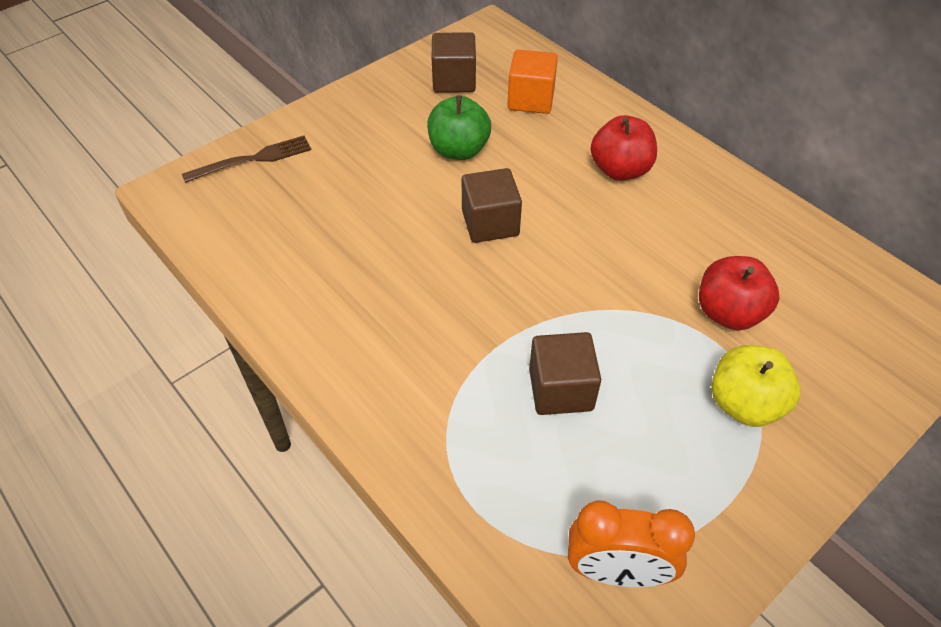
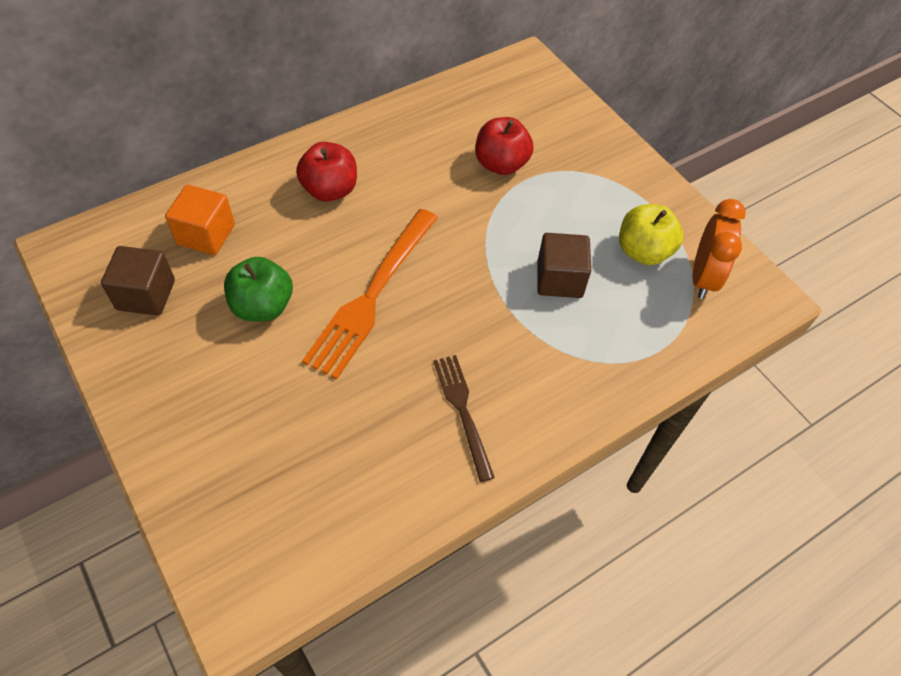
camera: 85 degrees left, 5 degrees up
brown fork [182,136,311,183] -> brown fork moved to [433,355,495,482]
brown cube [462,168,522,243] -> orange fork [302,209,438,379]
yellow apple [712,345,800,427] -> yellow apple moved to [619,204,683,265]

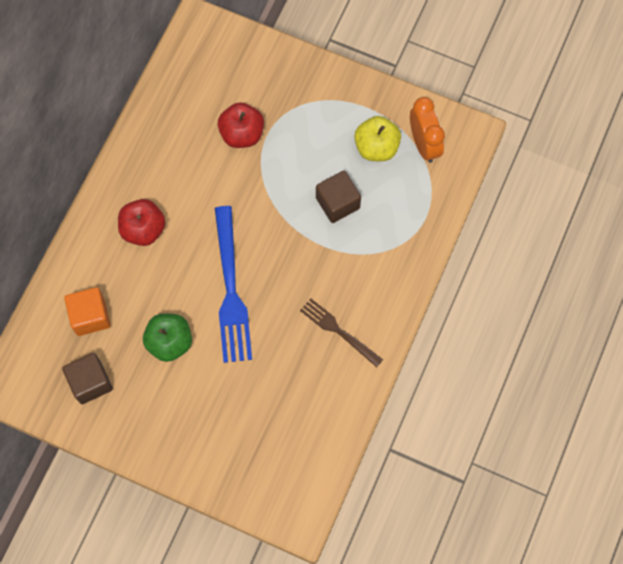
camera: 30 degrees left, 15 degrees up
orange fork [302,209,438,379] -> blue fork [215,206,252,363]

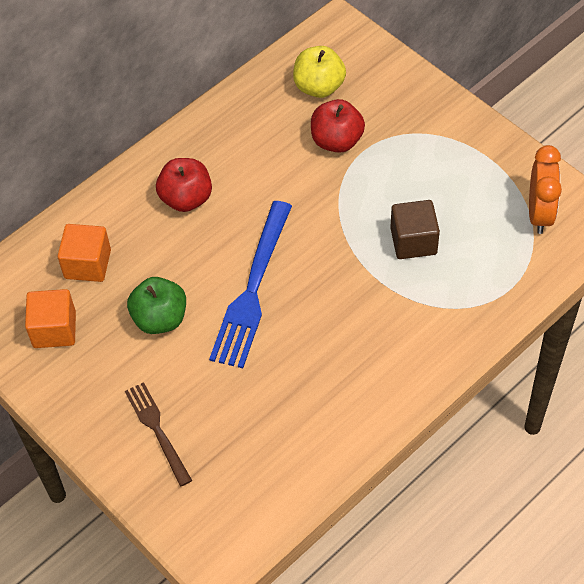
camera: 25 degrees right, 15 degrees down
brown cube [62,353,113,404] -> orange cube [25,289,76,348]
brown fork [300,298,383,367] -> brown fork moved to [125,382,192,486]
yellow apple [354,116,401,161] -> yellow apple moved to [293,46,346,98]

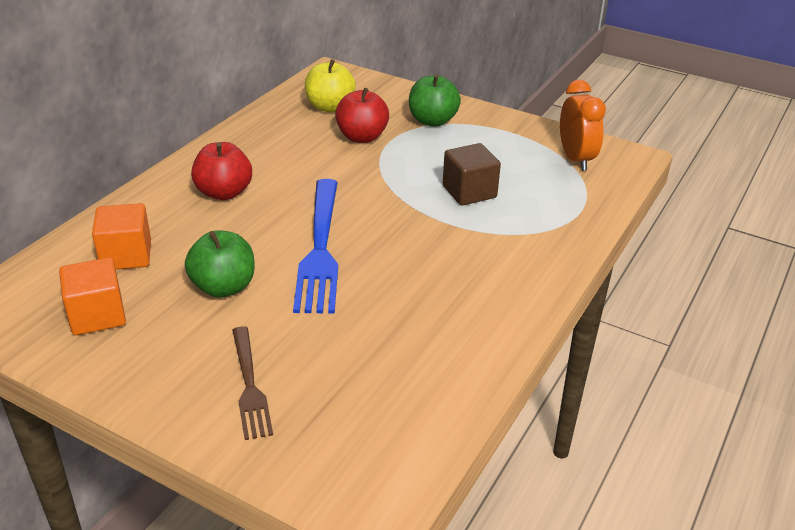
camera: 20 degrees left, 20 degrees down
brown fork [125,382,192,486] -> brown fork turned 150 degrees counterclockwise [232,326,273,440]
none -> green apple [409,74,461,127]

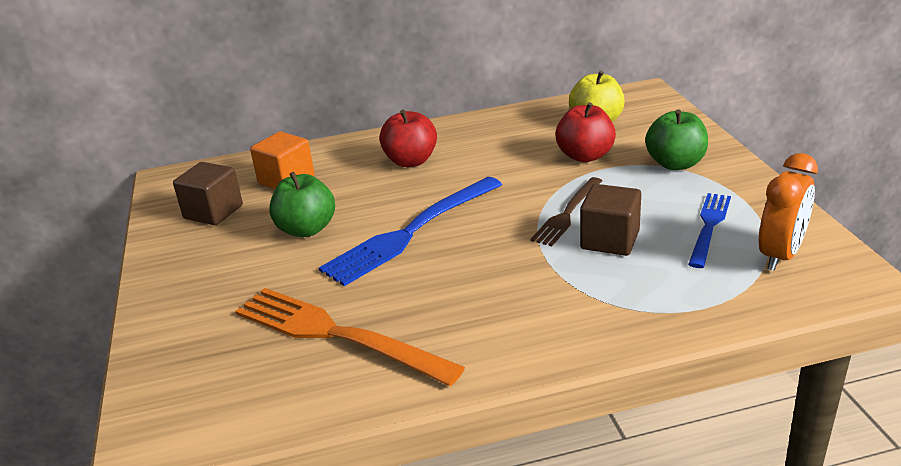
camera: 50 degrees right, 5 degrees down
orange cube [59,258,126,335] -> brown cube [173,162,243,225]
brown fork [232,326,273,440] -> brown fork moved to [530,177,602,246]
none -> orange fork [235,288,465,386]
none -> blue fork [688,193,731,268]

